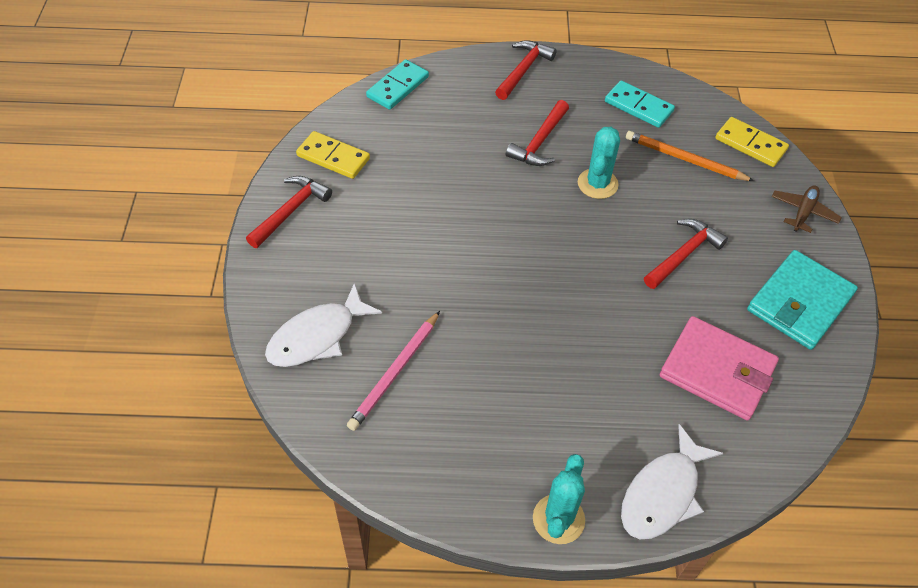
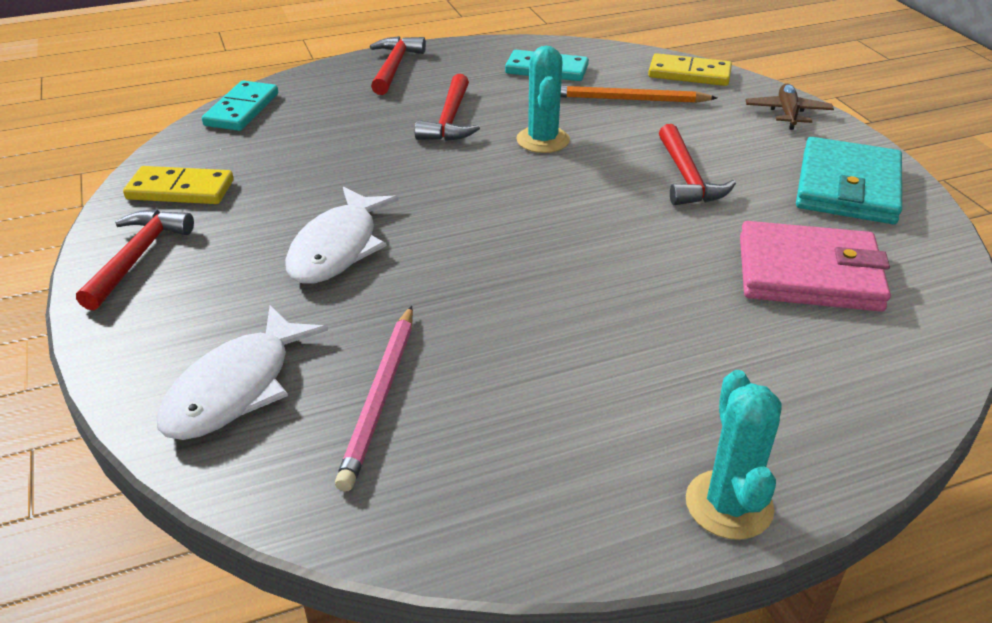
camera: 20 degrees left, 15 degrees down
white fish [621,424,723,539] -> white fish moved to [285,187,399,284]
red hammer [644,219,728,289] -> red hammer turned 150 degrees clockwise [659,124,736,205]

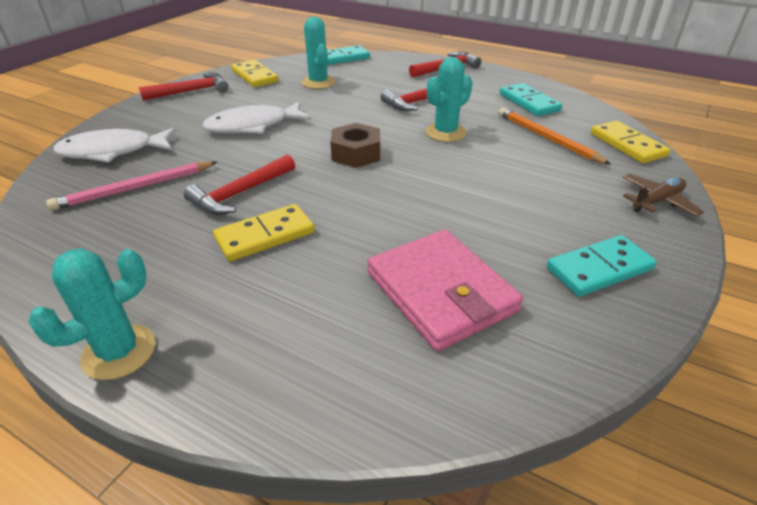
camera: 50 degrees right, 0 degrees up
red hammer [659,124,736,205] -> red hammer moved to [184,154,295,215]
turquoise wallet [796,137,902,224] -> turquoise domino [547,235,657,297]
none -> yellow domino [213,204,315,262]
none -> turquoise cactus [302,17,335,89]
none -> brown nut [330,123,380,168]

